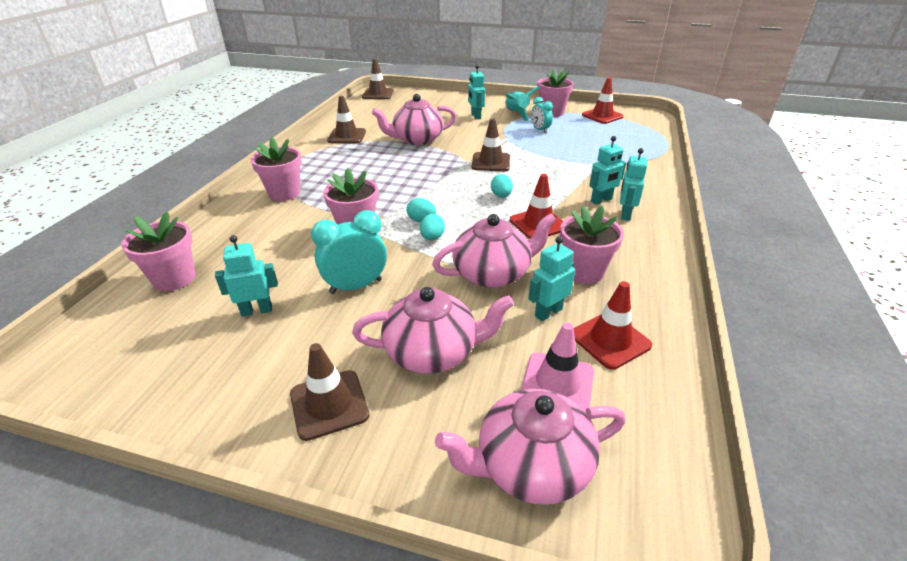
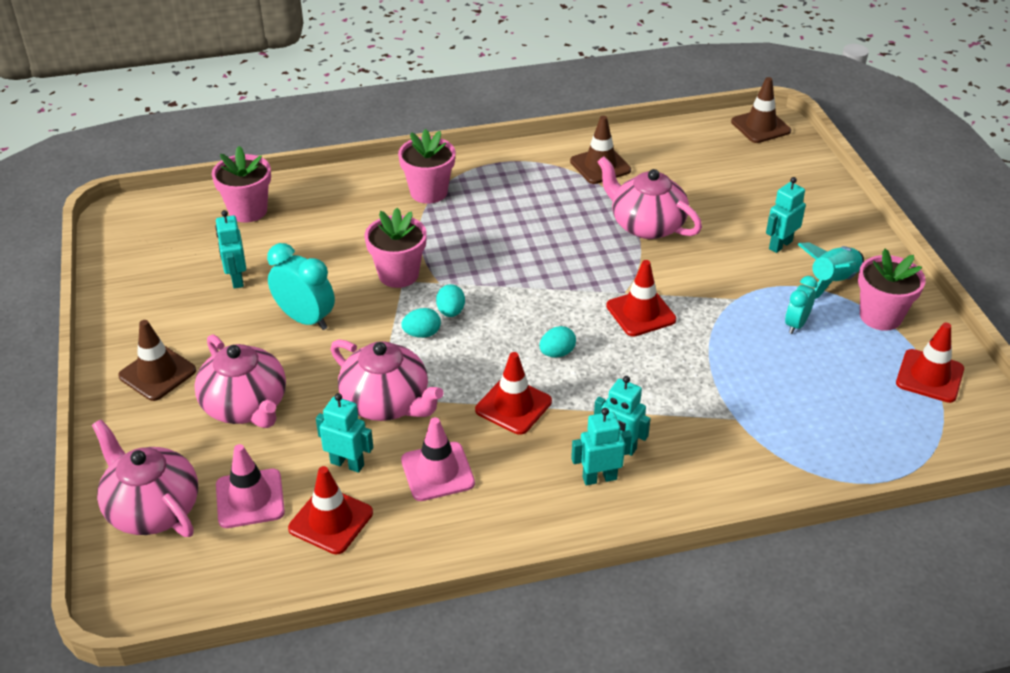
camera: 60 degrees right, 5 degrees up
turquoise robot [215,235,278,317] -> turquoise robot turned 150 degrees counterclockwise [215,210,246,289]
brown traffic cone [472,118,510,171] -> red traffic cone [606,260,676,337]
pink flower pot [560,206,624,284] -> pink traffic cone [401,417,475,501]

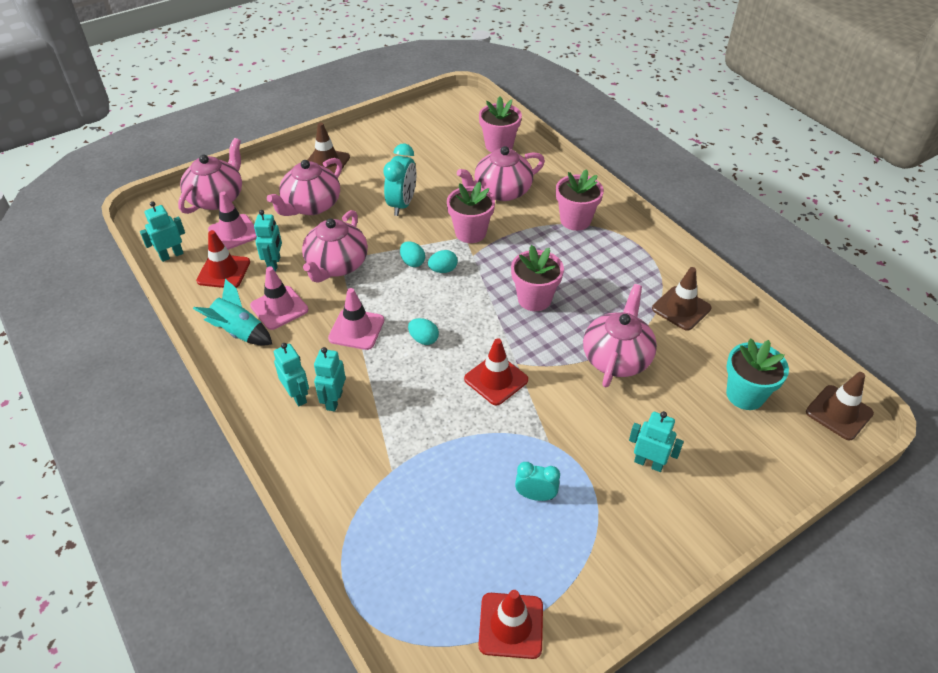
camera: 70 degrees right, 5 degrees up
turquoise robot [215,210,246,289] -> turquoise robot moved to [140,201,185,262]
red traffic cone [475,352,552,435] -> pink traffic cone [328,288,384,350]
turquoise rocket [798,243,864,299] -> turquoise rocket moved to [193,279,272,345]
pink flower pot [858,249,926,331] -> pink flower pot moved to [511,245,564,311]
none -> pink teapot [457,146,545,201]
none -> turquoise flower pot [726,338,789,410]

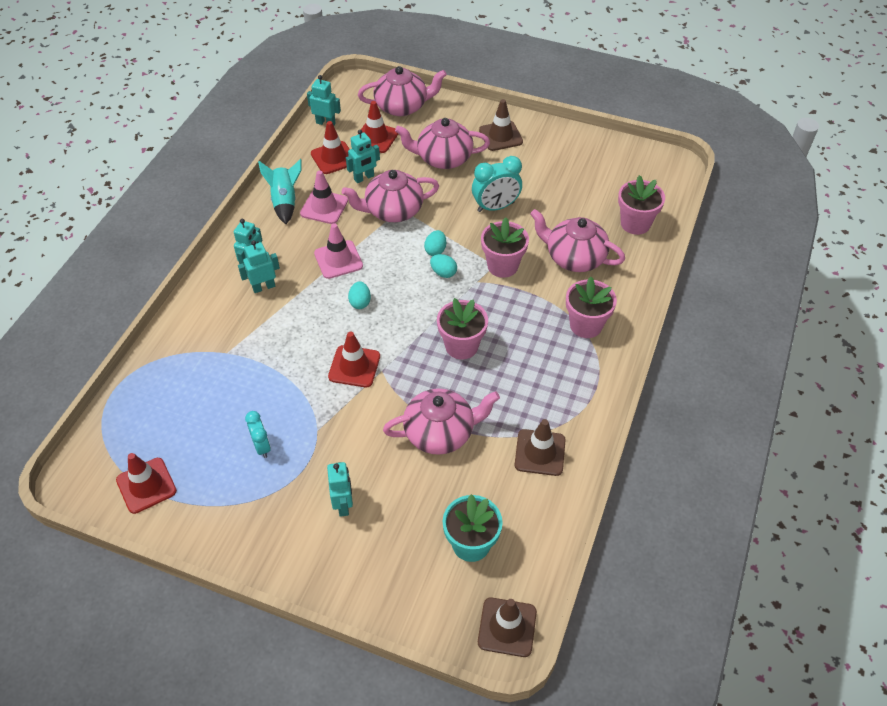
camera: 55 degrees right, 5 degrees up
pink traffic cone [208,192,257,250] -> red traffic cone [357,101,398,153]

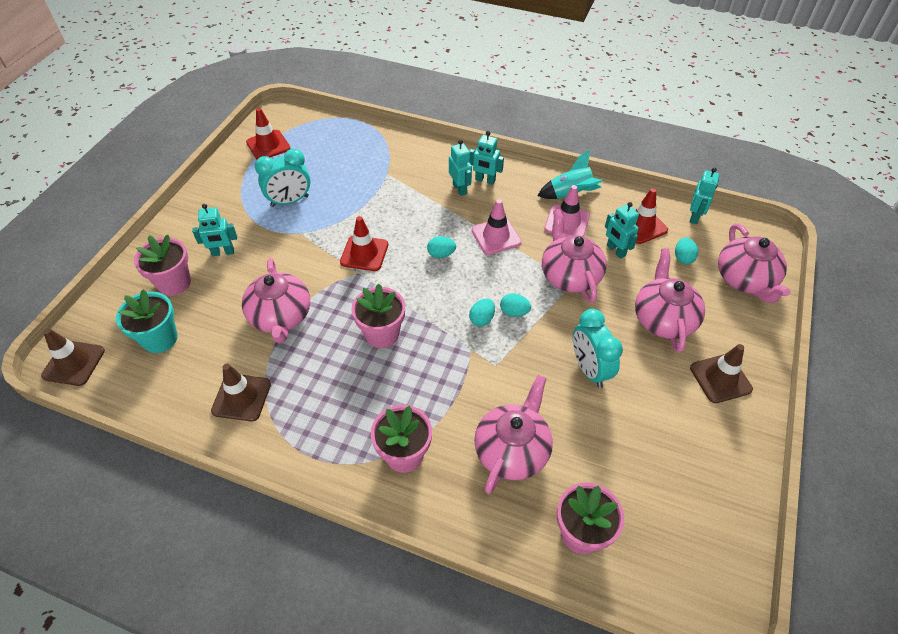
camera: 90 degrees right, 0 degrees up
turquoise clock [245,411,271,458] -> turquoise clock [255,148,311,207], size x1.62
red traffic cone [357,101,398,153] -> turquoise egg [675,237,698,264]
pink flower pot [481,217,529,278] -> pink flower pot moved to [134,235,191,296]

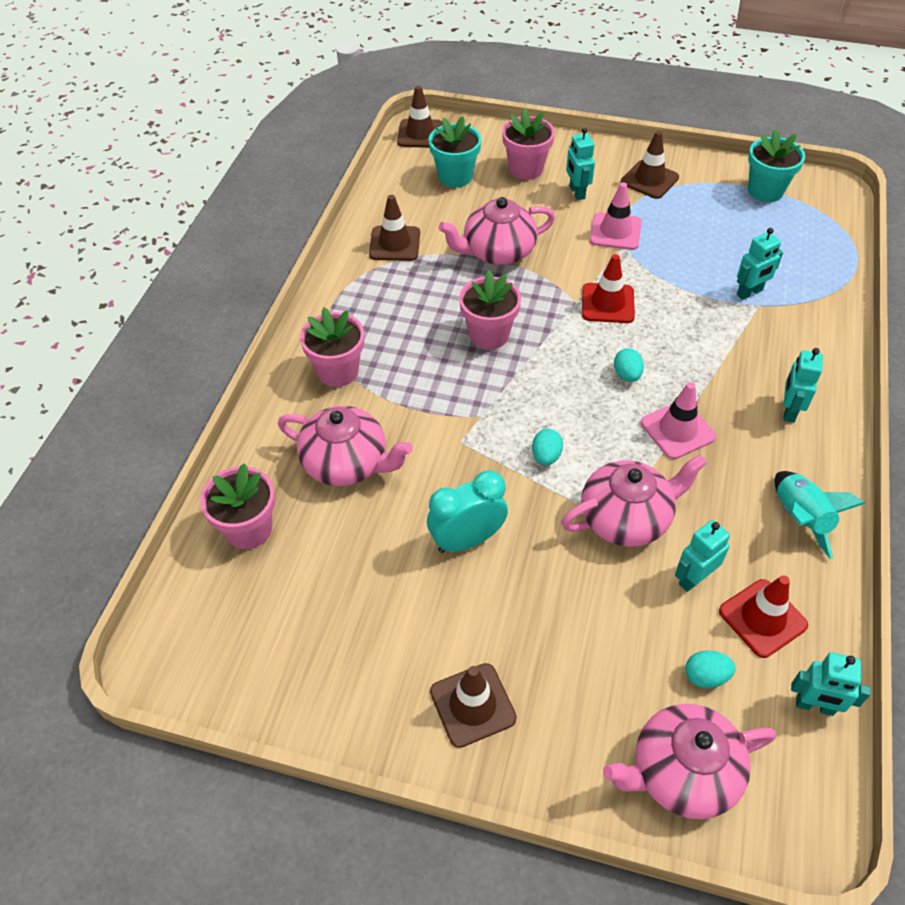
camera: 85 degrees right, 0 degrees up
red traffic cone [246,108,290,159] -> turquoise flower pot [748,129,805,202]
turquoise clock [255,148,311,207] -> none
turquoise robot [449,140,472,196] -> turquoise robot moved to [737,228,783,300]
turquoise egg [469,298,495,326] -> none
pink traffic cone [544,185,590,237] -> pink traffic cone moved to [590,182,642,250]
pink teapot [635,248,705,353] -> none
none -> brown traffic cone [621,131,679,199]

